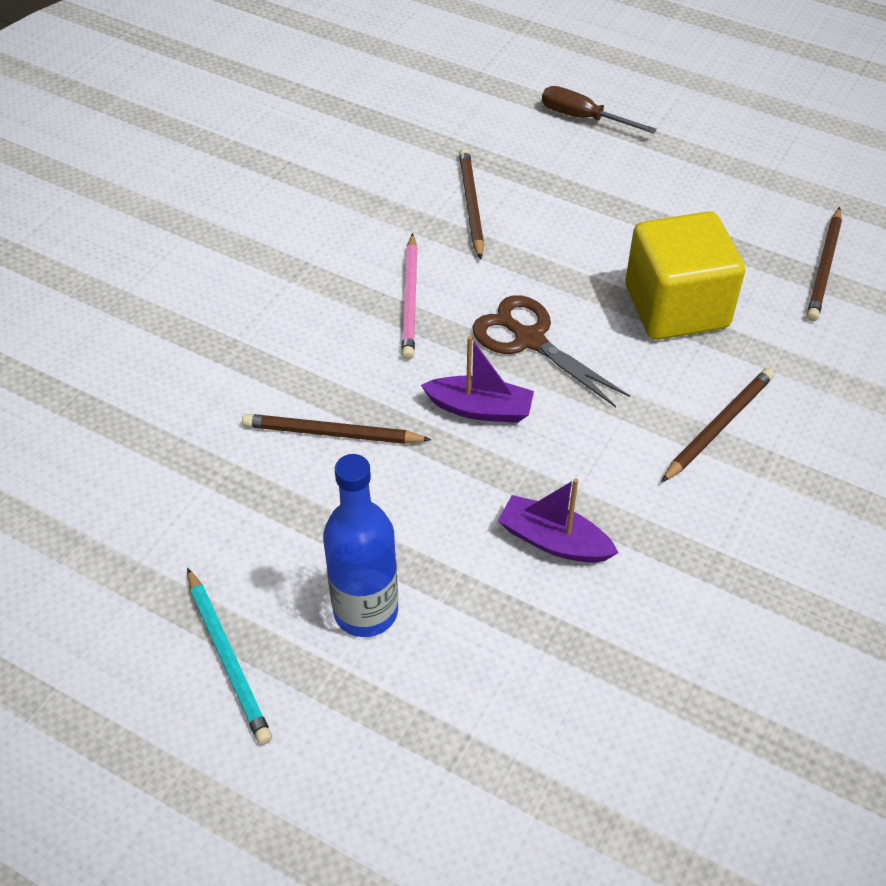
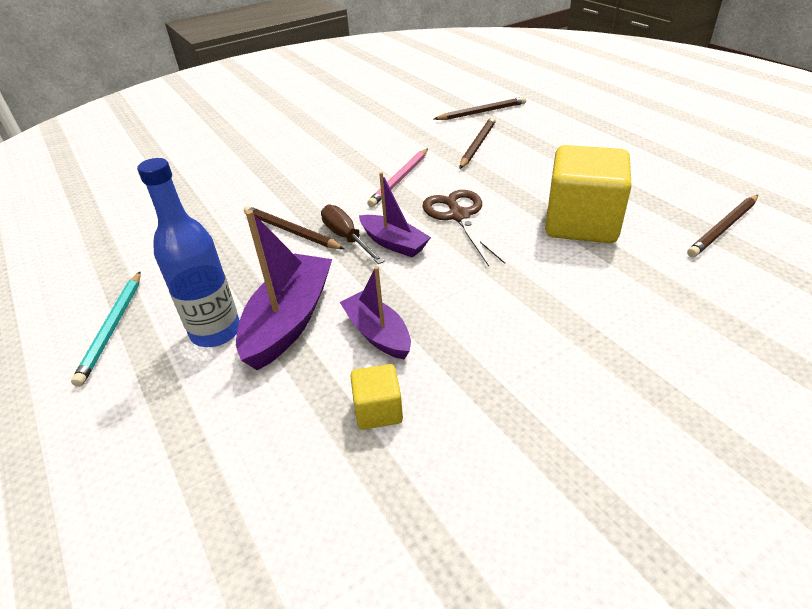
camera: 30 degrees right, 10 degrees down
brown screwdriver [542,86,657,134] -> brown screwdriver moved to [321,205,385,264]
brown pencil [661,368,774,482] -> brown pencil moved to [434,97,526,120]
none -> purple boat [236,210,332,370]
none -> yellow cube [350,364,403,430]

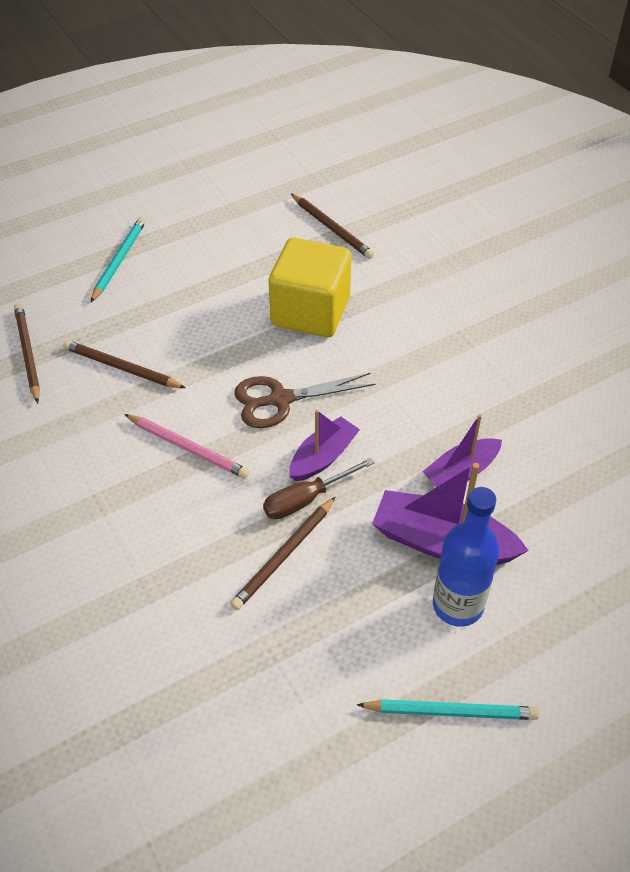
camera: 90 degrees left, 10 degrees up
yellow cube [350,364,403,430] -> none
none -> turquoise pencil [90,217,146,303]

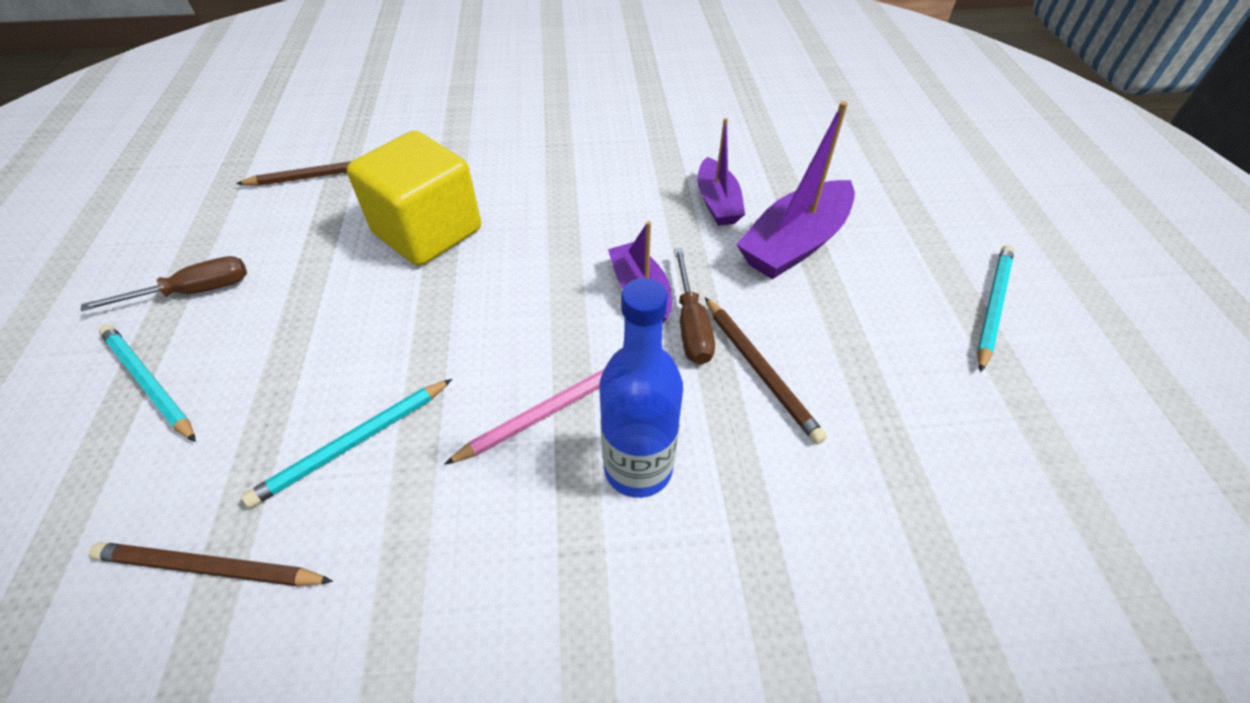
camera: 65 degrees left, 0 degrees up
brown pencil [63,340,185,388] -> turquoise pencil [242,379,452,508]
brown scissors [234,373,376,428] -> none
blue bottle [433,487,499,627] -> blue bottle moved to [599,278,683,498]
none -> brown screwdriver [81,256,247,311]

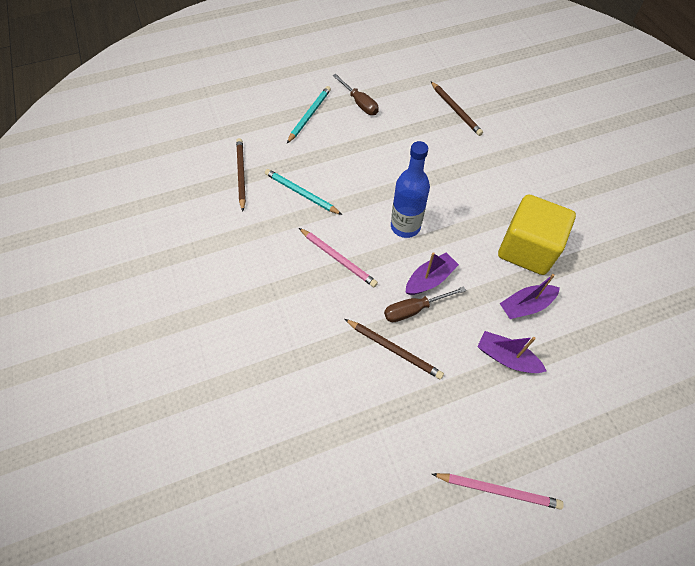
camera: 75 degrees right, 10 degrees up
yellow cube [347,131,481,266] -> yellow cube moved to [498,194,576,275]
blue bottle [599,278,683,498] -> blue bottle moved to [391,141,430,238]
brown pencil [705,297,827,444] -> brown pencil turned 105 degrees counterclockwise [345,319,444,380]
purple boat [736,101,855,279] -> purple boat [477,331,546,373], size x0.63
turquoise pencil [977,245,1014,372] -> pink pencil [432,473,564,510]

